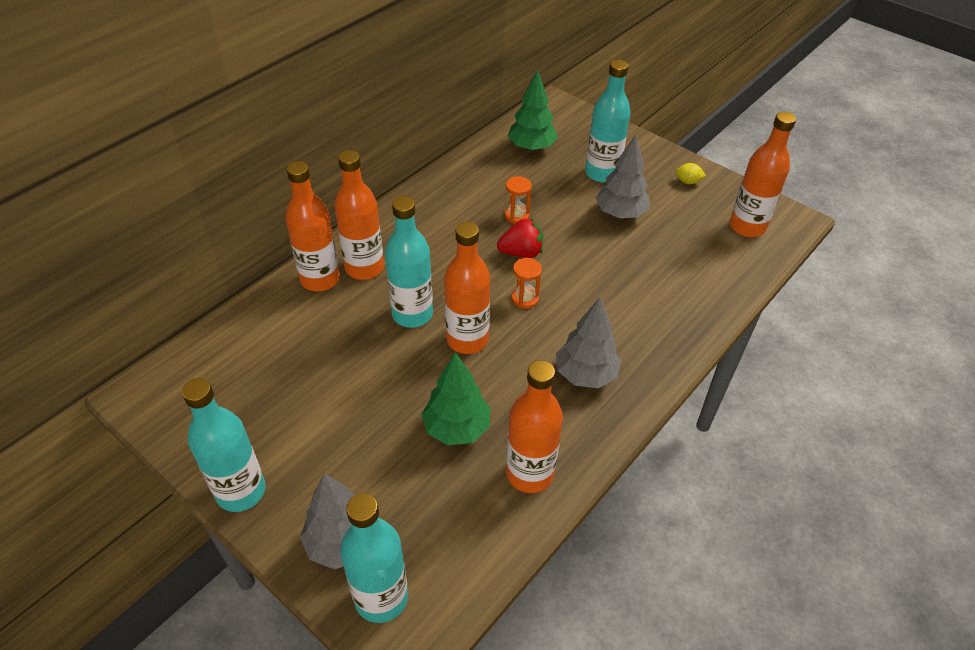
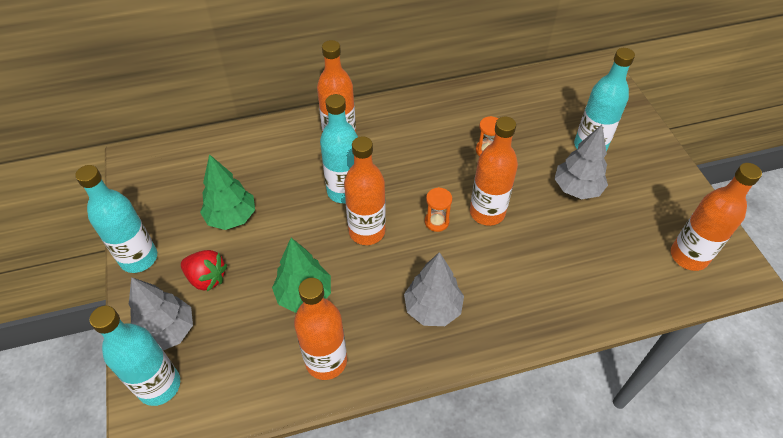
camera: 35 degrees right, 5 degrees up
orange bottle [285,161,340,292] -> orange bottle moved to [470,117,518,226]
red strawberry [497,218,543,258] -> red strawberry moved to [181,250,227,292]
green tree [508,69,558,152] -> green tree moved to [200,154,255,230]
yellow lemon [675,163,706,184] -> none

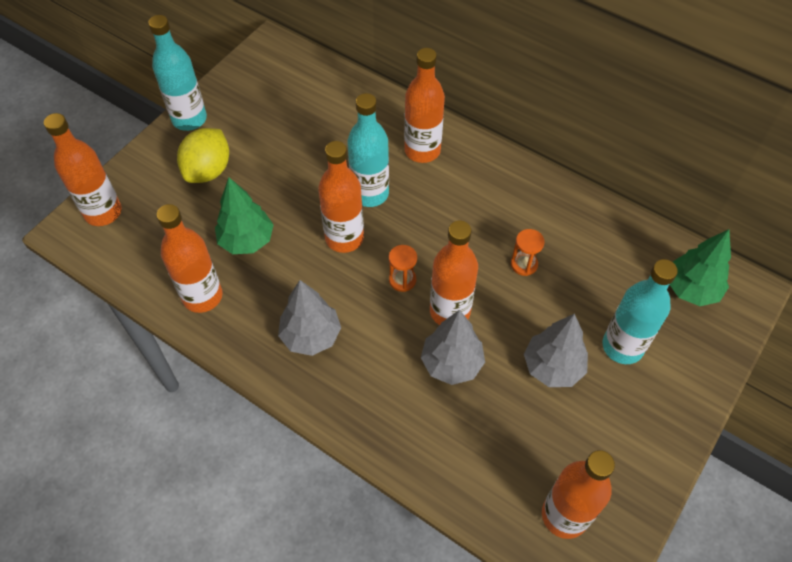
camera: 50 degrees right, 5 degrees up
turquoise bottle [89,306,180,406] -> orange bottle [44,113,122,226]
grey tree [129,277,193,350] -> grey tree moved to [421,310,485,385]
red strawberry [181,250,227,292] -> yellow lemon [177,128,229,183]
green tree [200,154,255,230] -> green tree moved to [669,229,731,306]

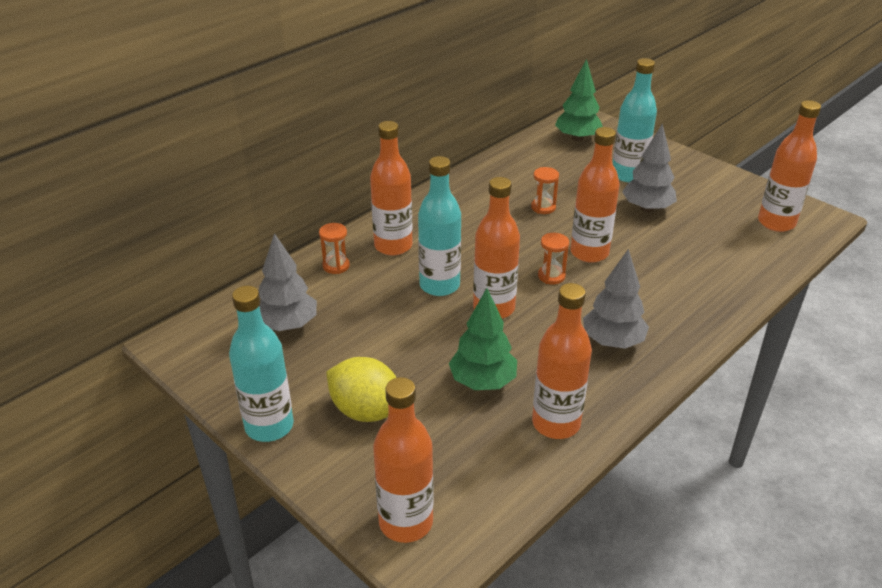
camera: 80 degrees left, 20 degrees down
grey tree [421,310,485,385] -> grey tree moved to [259,233,317,331]
none -> orange hourglass [319,223,350,274]

